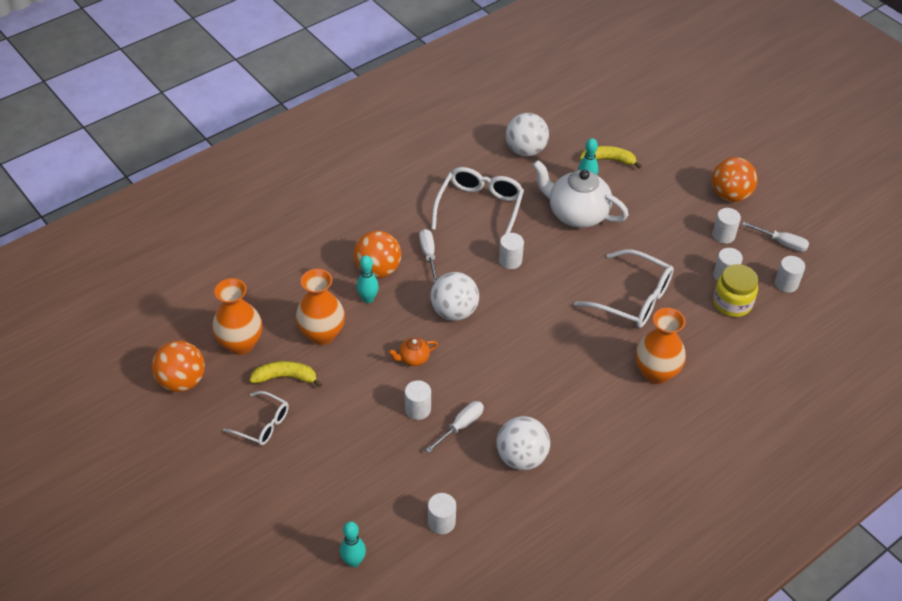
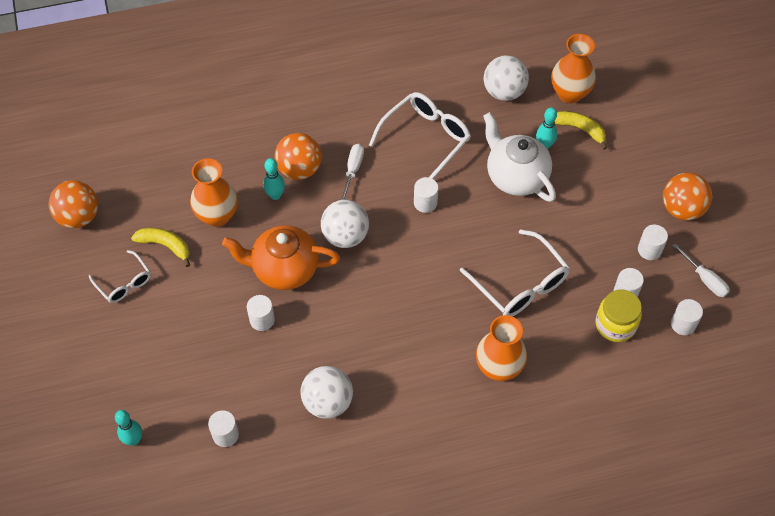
camera: 25 degrees right, 10 degrees up
orange vase [212,278,262,355] -> orange vase moved to [551,34,596,103]
orange teapot [388,338,438,366] -> orange teapot [222,225,340,290], size x2.25
white screwdriver [426,401,484,453] -> none

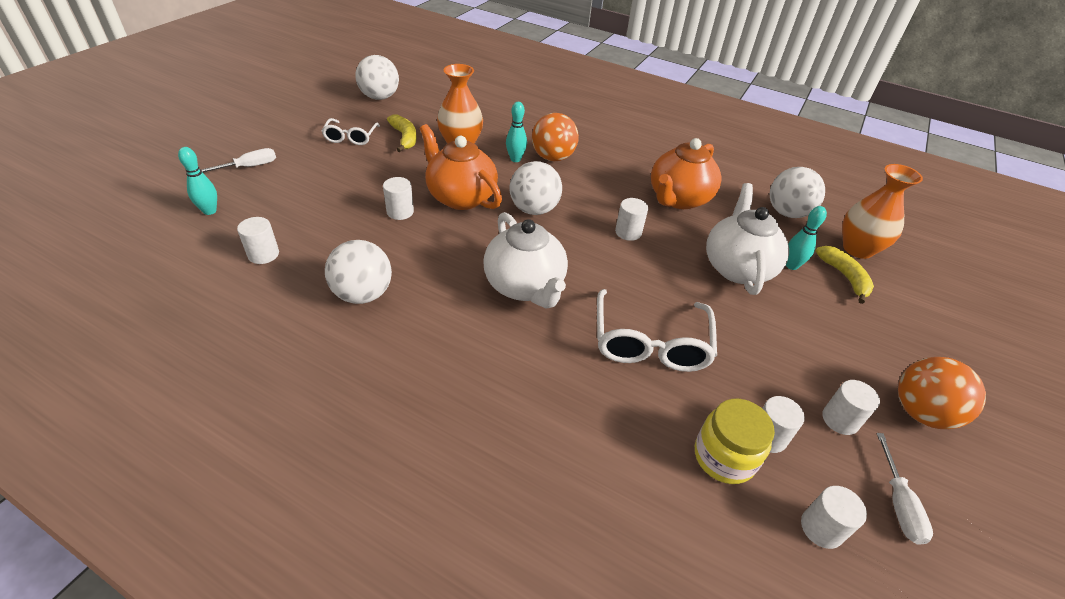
camera: 40 degrees right, 15 degrees down
orange ball [49,180,98,228] -> white ball [356,55,399,100]
white screwdriver [341,144,364,200] -> white screwdriver moved to [201,148,276,172]
white glasses [369,92,471,179] -> orange teapot [651,138,721,209]
orange vase [476,315,527,381] -> none
none -> white teapot [483,212,568,308]

